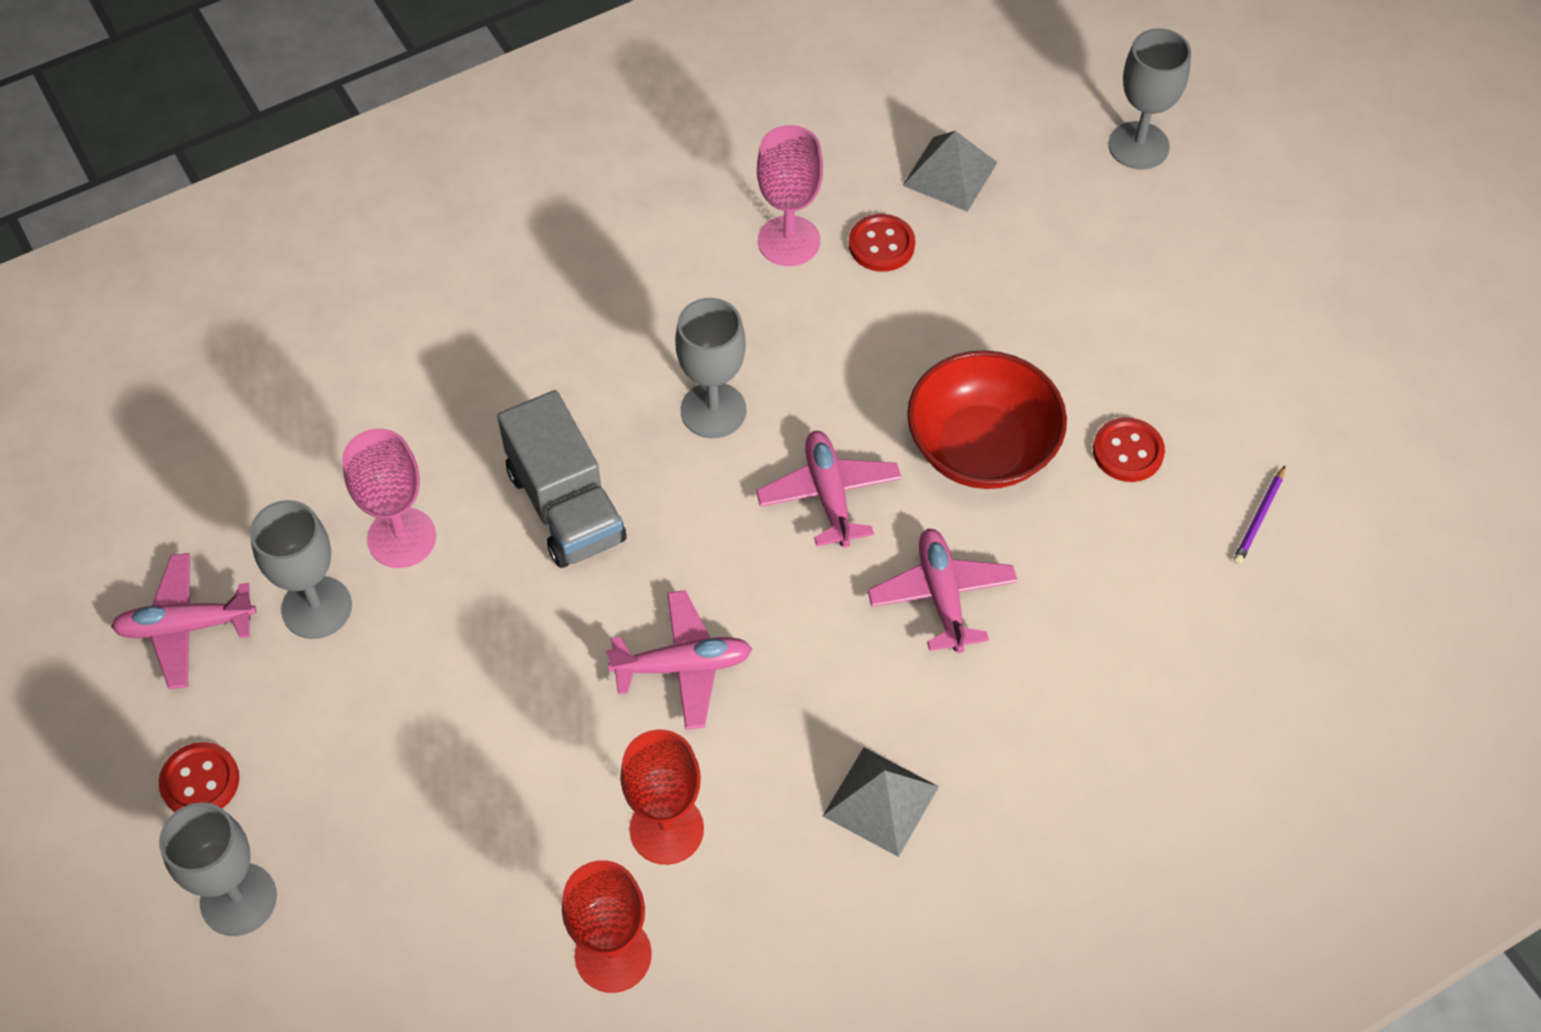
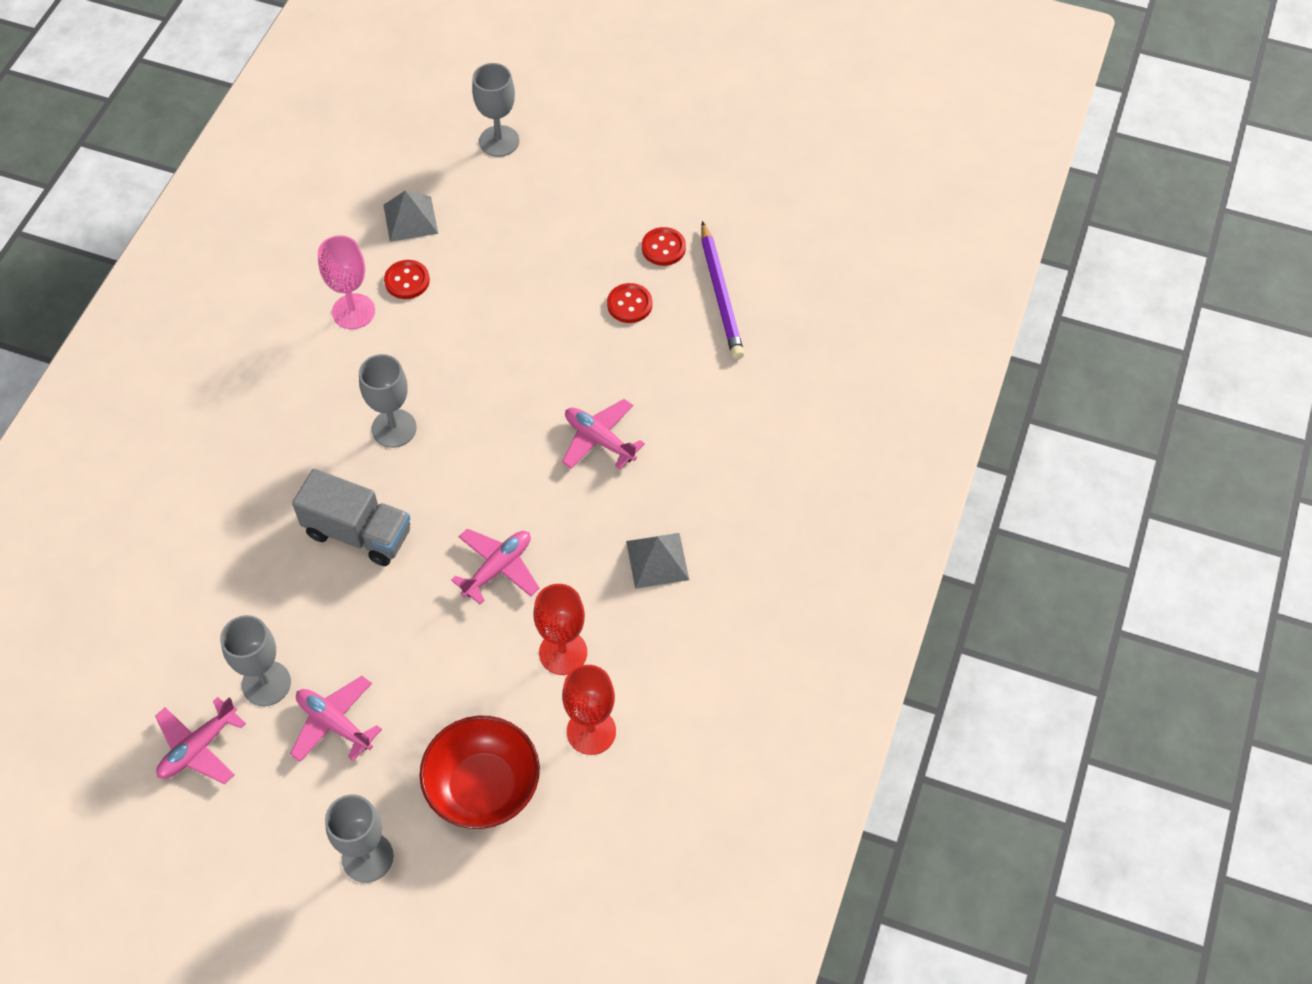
camera: 40 degrees left, 0 degrees up
red button [159,742,239,812] -> red button moved to [642,227,686,266]
pink goblet [342,429,436,568] -> none
pink plane [756,431,901,548] -> pink plane moved to [290,676,382,762]
red bowl [907,350,1067,489] -> red bowl moved to [420,716,540,829]
purple pencil [1233,466,1285,564] -> purple pencil [701,221,744,359], size x2.14

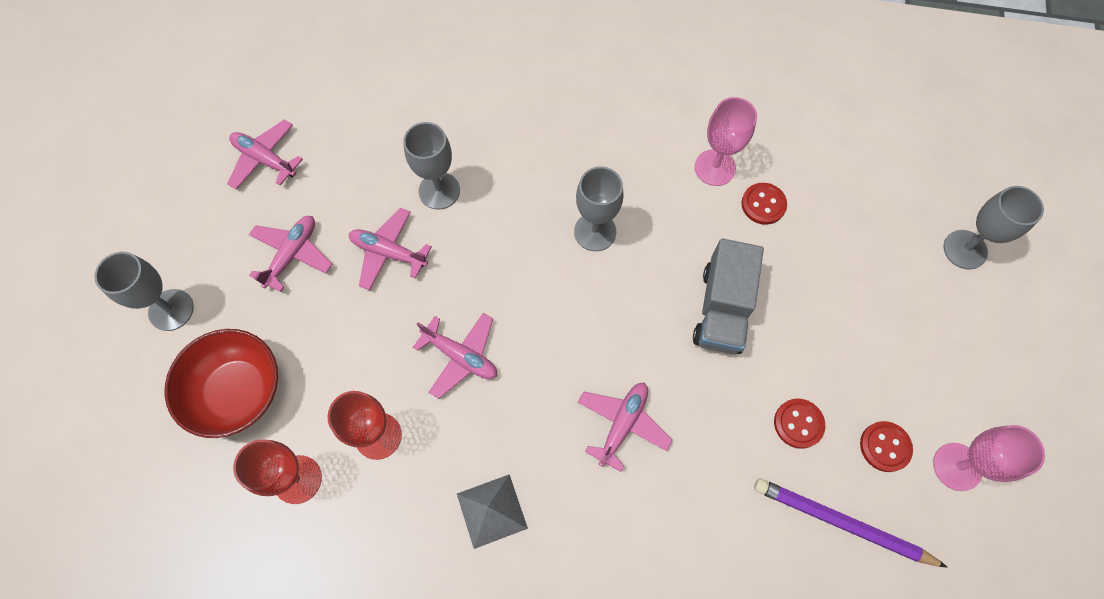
camera: 80 degrees right, 10 degrees up
grey goblet [220,615,291,706] -> grey goblet moved to [403,122,460,210]
grey truck [292,469,410,566] -> grey truck moved to [693,239,764,354]
grey pyramid [384,190,438,242] -> none
purple pencil [701,221,744,359] -> purple pencil turned 45 degrees clockwise [754,478,948,568]
none -> pink plane [349,208,432,290]
none -> pink goblet [933,425,1045,491]

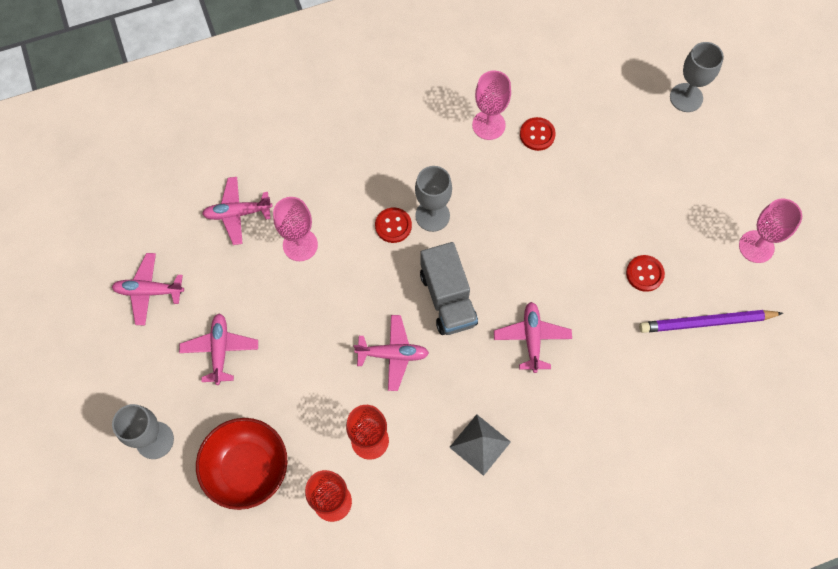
camera: 30 degrees left, 0 degrees up
pink plane [349,208,432,290] -> pink plane moved to [202,177,273,245]
grey goblet [403,122,460,210] -> pink goblet [273,197,318,261]
grey truck [693,239,764,354] -> grey truck moved to [420,242,478,335]
red button [860,421,913,472] -> red button moved to [375,208,412,243]

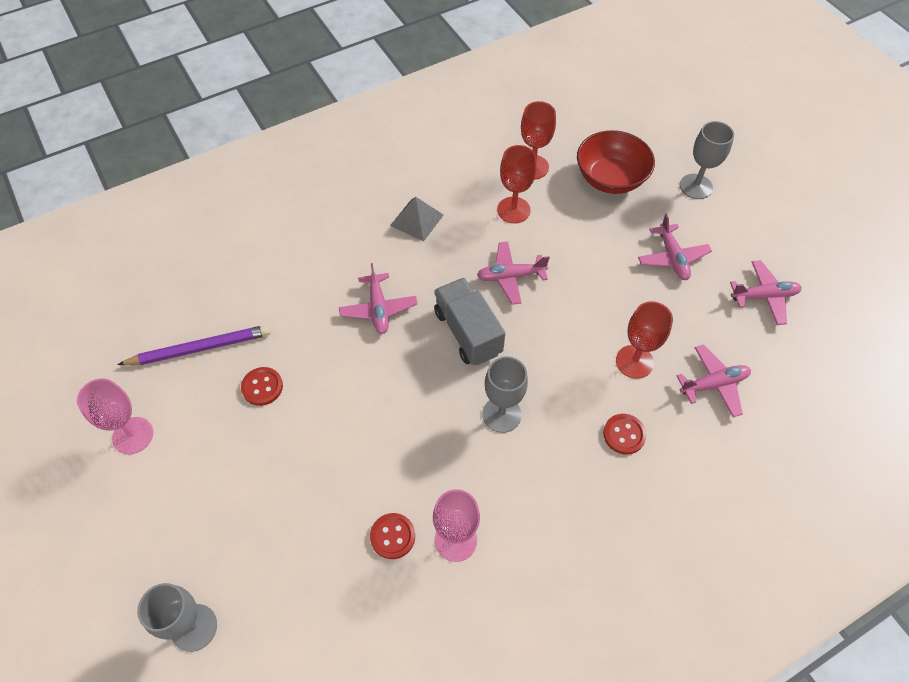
camera: 170 degrees right, 10 degrees down
pink goblet [273,197,318,261] -> red goblet [616,301,673,379]
red button [375,208,412,243] -> red button moved to [603,414,647,454]

